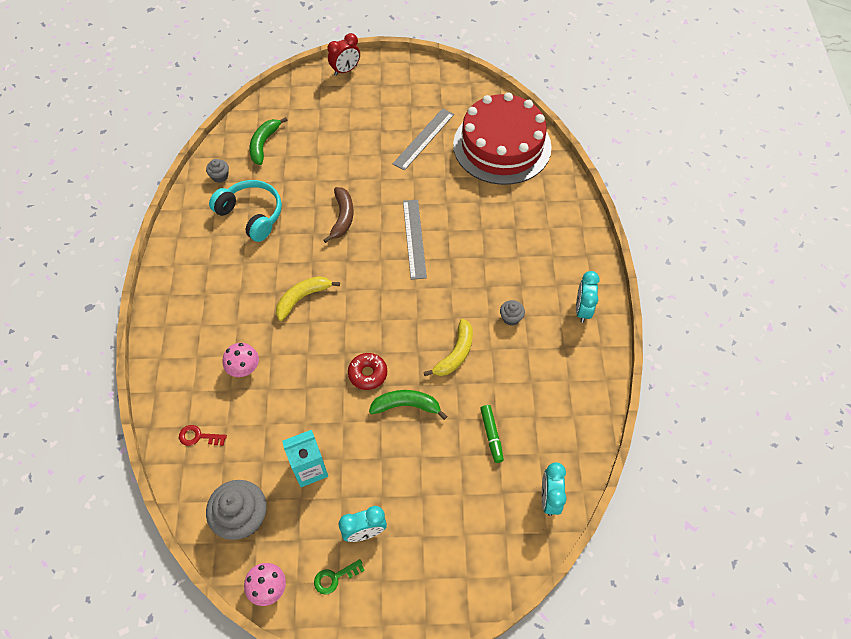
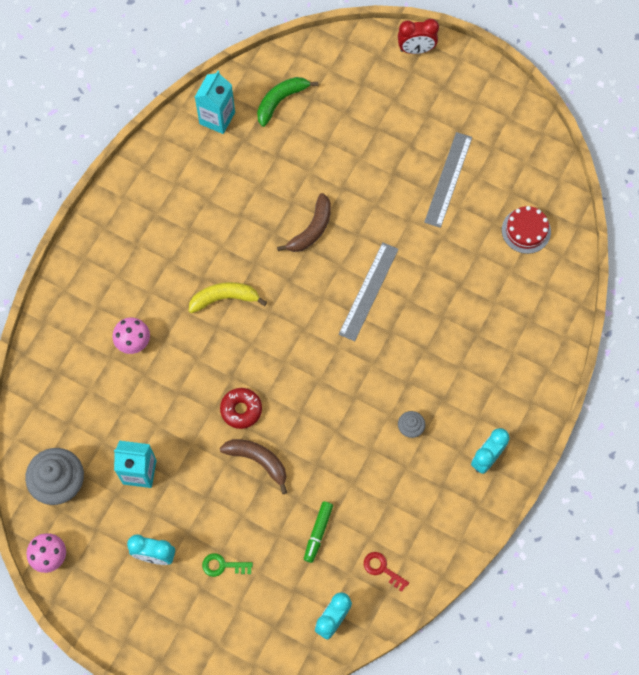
camera: 30 degrees right, 10 degrees up
red key [179,425,227,446] -> red key moved to [364,552,409,592]
grey cupcake [206,159,229,183] -> turquoise carton [195,70,235,134]
turquoise headphones [209,180,282,242] -> none
green key [314,559,365,595] -> green key moved to [202,553,253,577]
green banana [369,390,447,420] -> brown banana [220,439,287,494]
grey ruler [393,108,454,171] -> grey ruler turned 45 degrees counterclockwise [424,132,472,228]
yellow banana [424,319,473,376] -> none
red cake [453,93,552,185] -> red cake [502,206,551,254], size x0.42

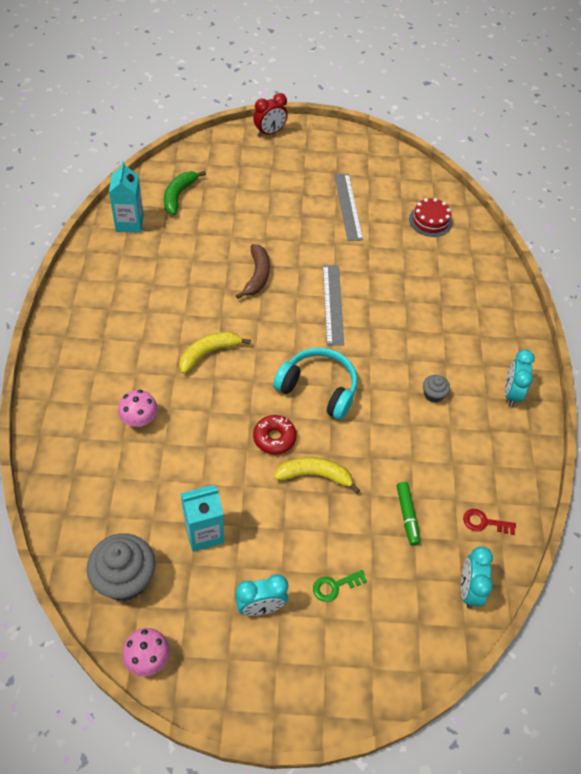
camera: 30 degrees left, 15 degrees down
brown banana [220,439,287,494] -> yellow banana [274,457,360,493]
none -> turquoise headphones [273,347,357,420]

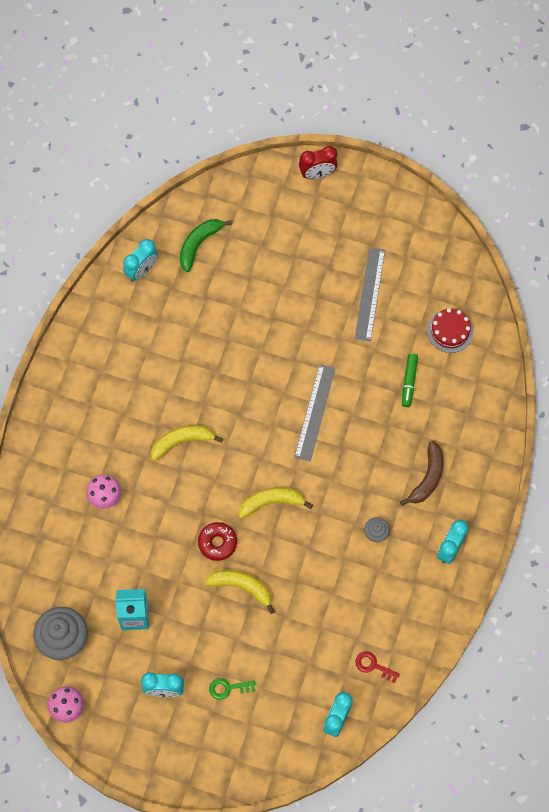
camera: 20 degrees right, 15 degrees up
turquoise carton [109,161,144,233] -> turquoise clock [123,239,158,281]
brown banana [236,244,270,299] -> brown banana moved to [400,441,444,506]
turquoise headphones [273,347,357,420] -> yellow banana [239,487,313,519]
green marker [397,482,420,546] -> green marker moved to [402,354,418,407]

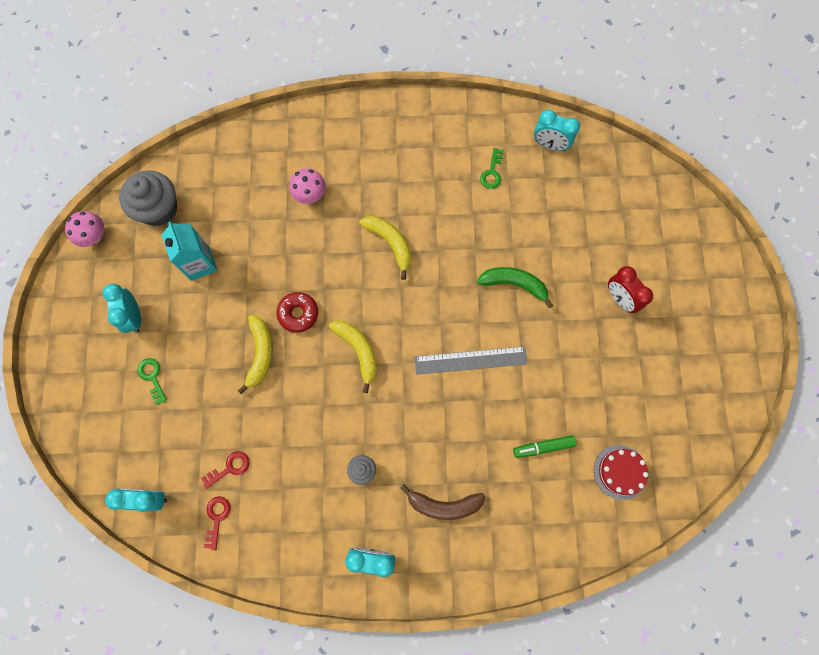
camera: 70 degrees right, 5 degrees up
green banana [180,219,232,272] -> green banana moved to [477,267,553,308]
red clock [299,146,338,179] -> red clock moved to [608,266,653,313]
grey ruler [355,248,385,341] -> none
none -> red key [201,451,249,489]
none -> green key [480,148,504,189]

